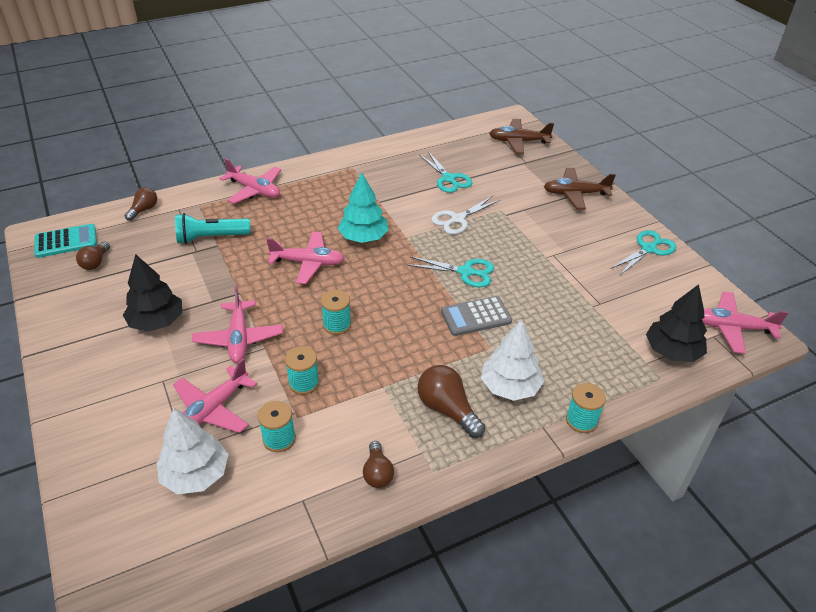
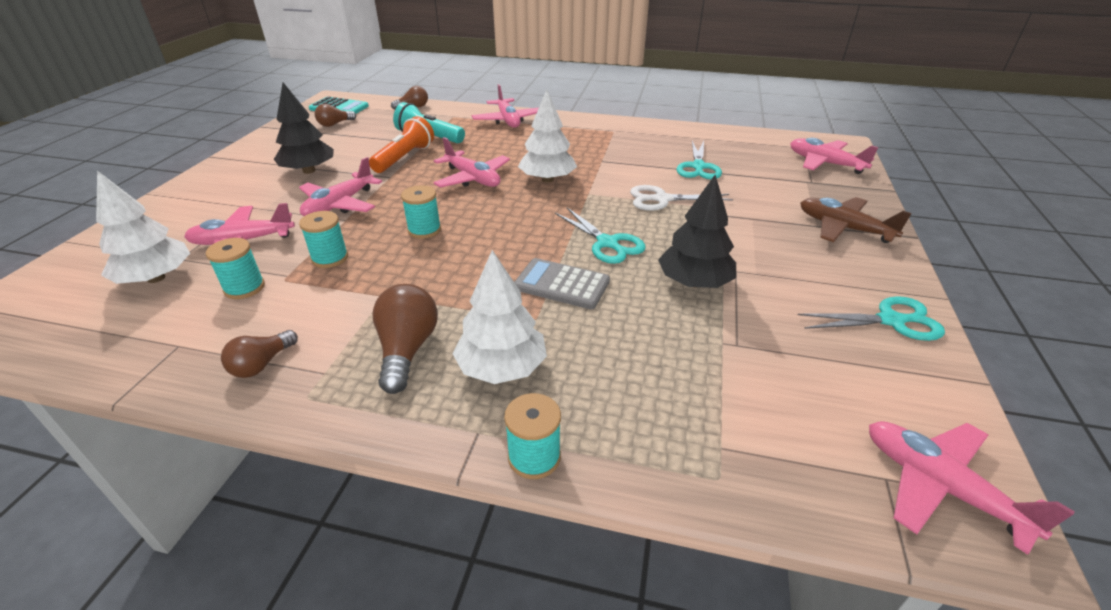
camera: 40 degrees right, 5 degrees down
turquoise tree [338,172,389,243] -> white tree [518,89,577,183]
brown plane [489,119,554,154] -> pink plane [790,138,878,174]
black tree [646,284,707,362] -> black tree moved to [658,175,736,288]
none -> orange flashlight [369,116,434,173]

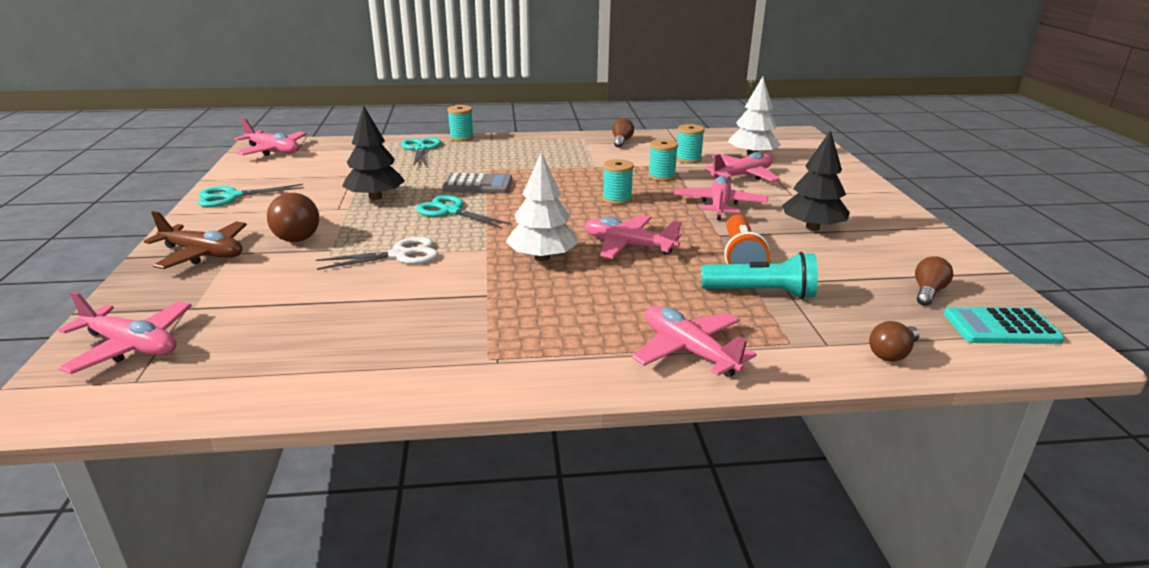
camera: 160 degrees right, 10 degrees down
brown light bulb [372,284,438,394] -> brown light bulb moved to [267,193,319,242]
white tree [452,250,547,384] -> none
turquoise scissors [677,141,722,179] -> turquoise scissors moved to [401,138,441,166]

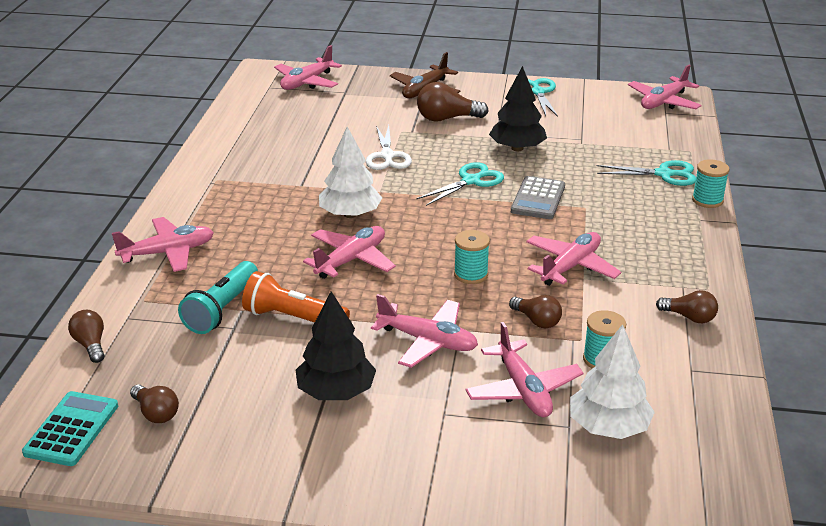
camera: 105 degrees right, 5 degrees up
turquoise spool [648,139,678,181] -> brown light bulb [509,295,562,328]
none -> pink plane [526,232,621,286]

